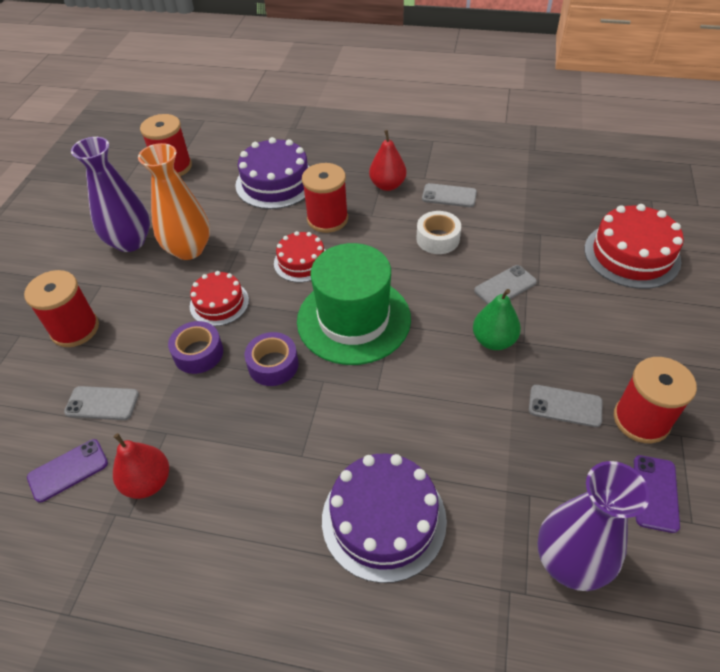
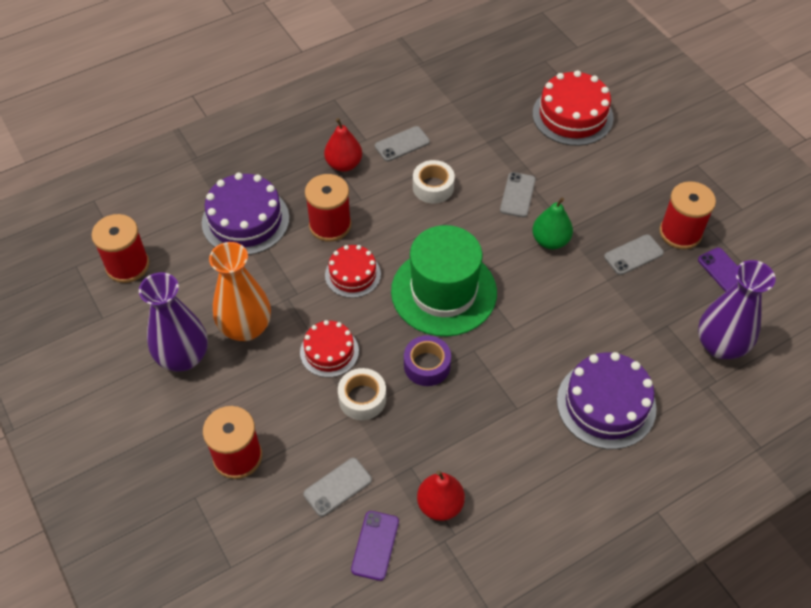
camera: 45 degrees left, 5 degrees up
purple tape [168,321,223,374] -> white tape [338,368,386,420]

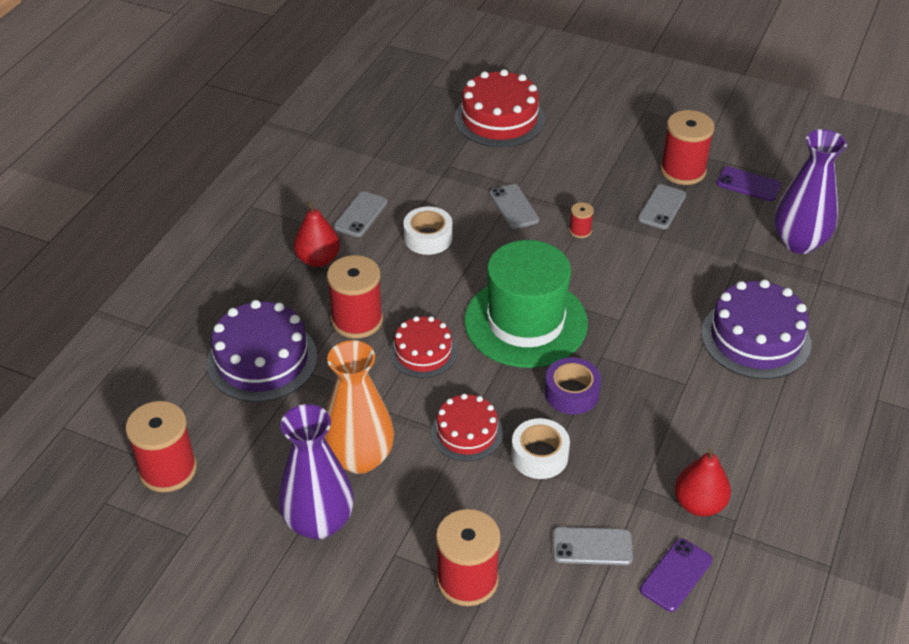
camera: 35 degrees left, 10 degrees down
grey phone [303,458,372,517] -> grey phone turned 75 degrees clockwise [553,527,633,565]
purple phone [351,511,399,581] -> purple phone turned 60 degrees clockwise [640,538,713,612]
green pear [532,197,573,249] -> red spool [569,202,594,238]

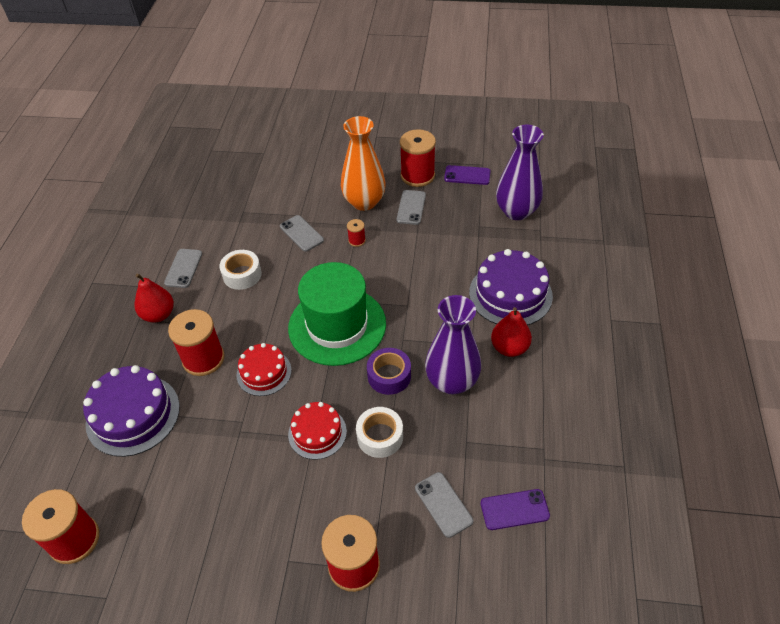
camera: 15 degrees left, 5 degrees up
purple vase [278,404,354,539] -> purple vase moved to [425,295,481,395]
orange vase [324,340,394,474] -> orange vase moved to [341,116,386,211]
red cake [455,69,545,147] -> none
grey phone [553,527,633,565] -> grey phone turned 75 degrees clockwise [415,472,473,538]
purple phone [640,538,713,612] -> purple phone turned 60 degrees clockwise [481,489,550,530]
red pear [675,448,731,517] -> red pear moved to [491,307,532,357]

